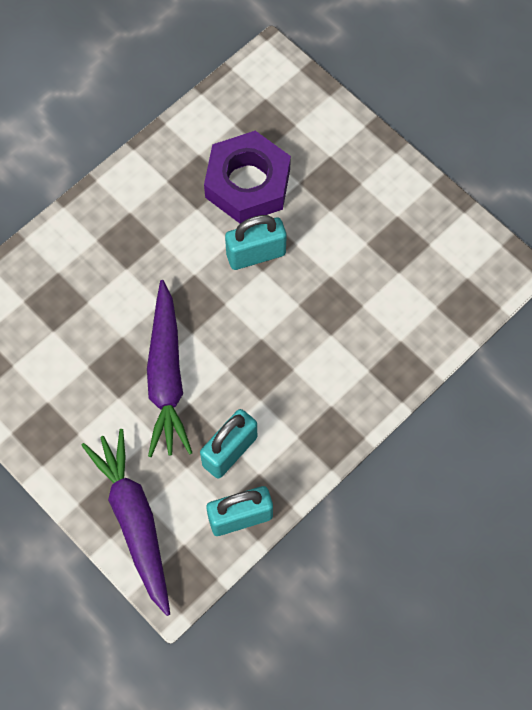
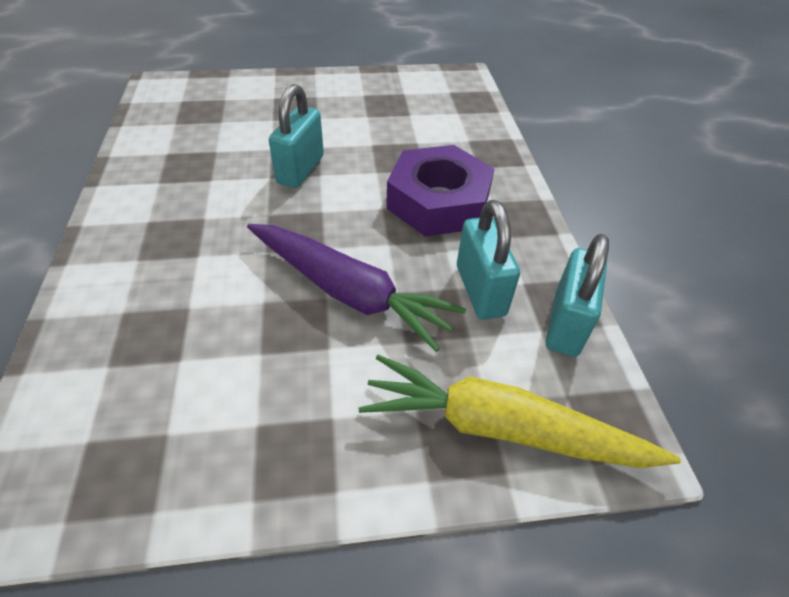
camera: 55 degrees left, 20 degrees down
purple carrot [81,429,170,616] -> yellow carrot [359,355,681,468]
purple nut [204,131,291,224] -> purple nut moved to [386,145,495,236]

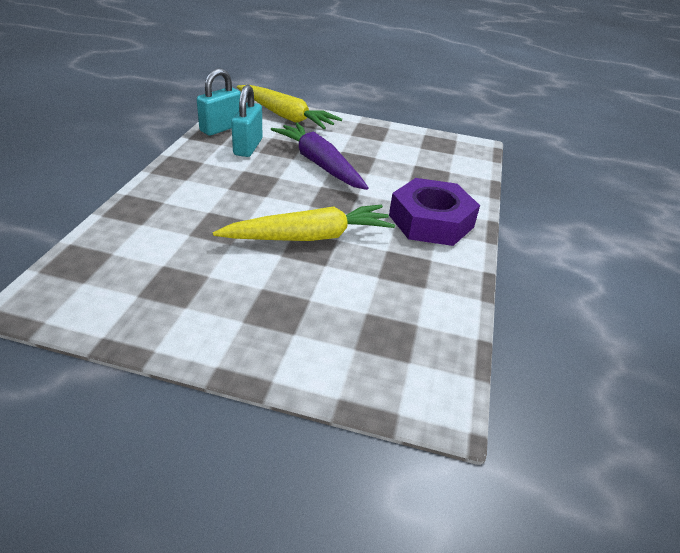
camera: 160 degrees left, 10 degrees down
turquoise padlock [269,84,324,188] -> yellow carrot [213,205,395,241]
purple nut [386,145,495,236] -> purple nut moved to [389,178,480,246]

